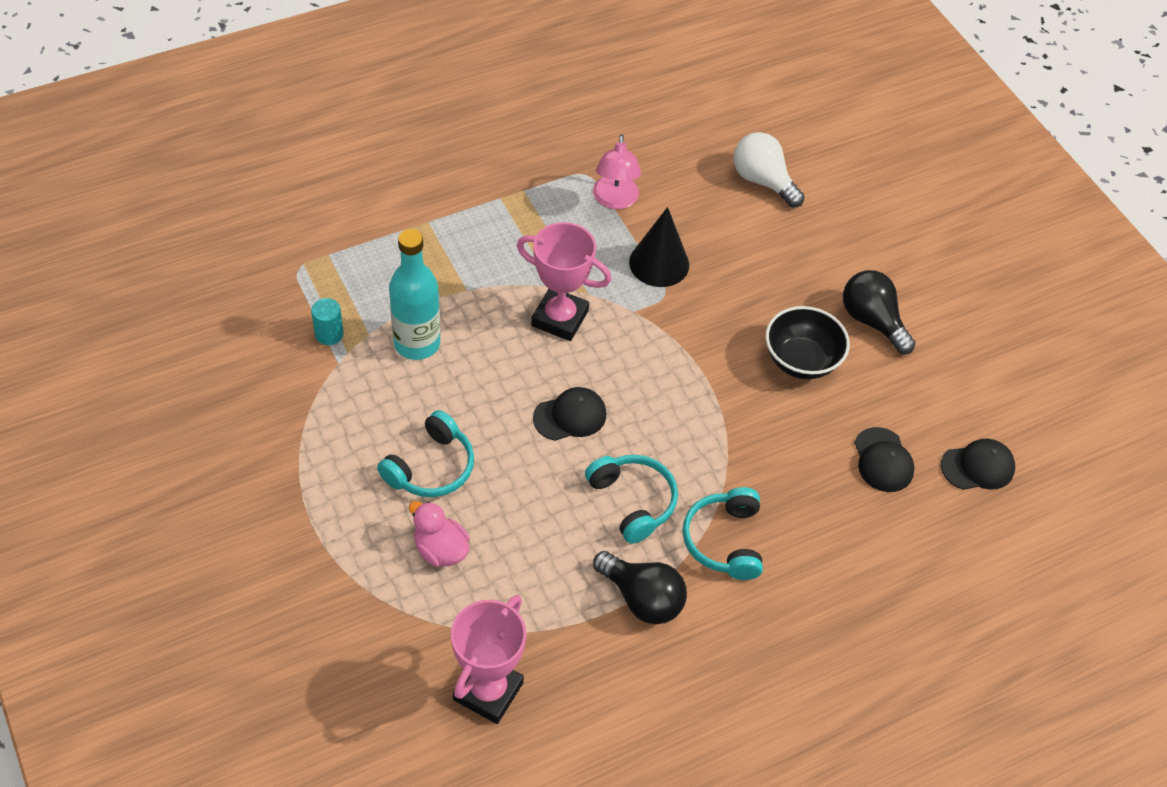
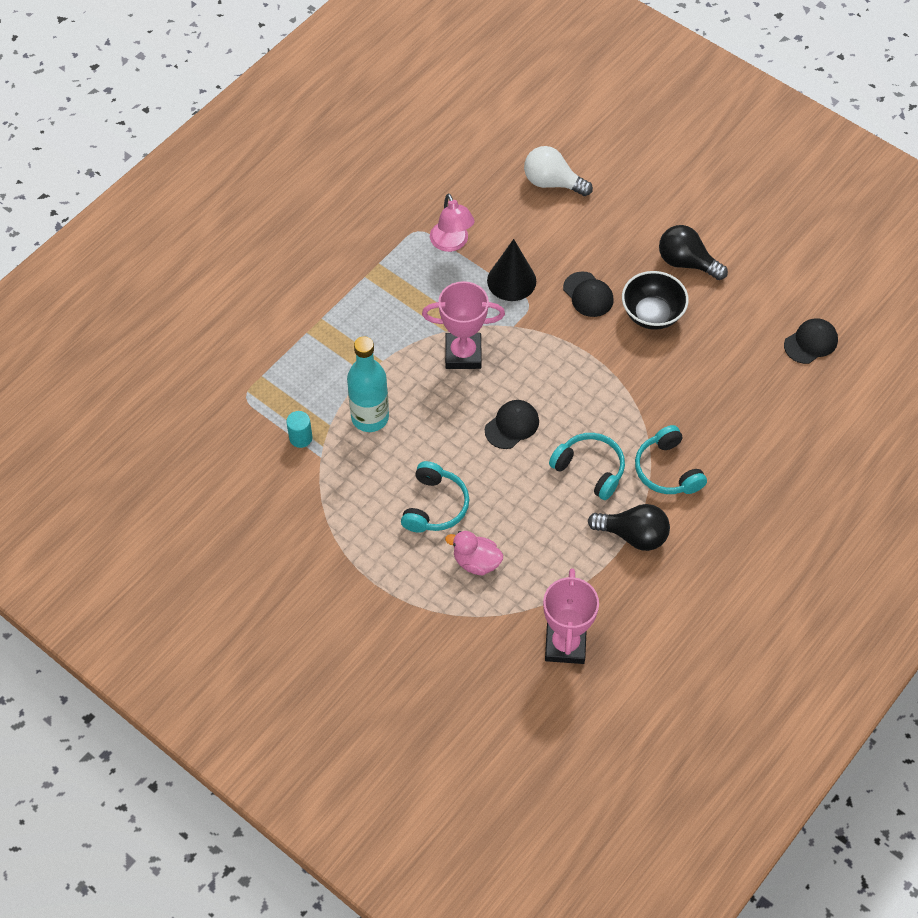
camera: 20 degrees left, 5 degrees up
black cap [854,427,914,492] -> black cap moved to [563,272,613,317]

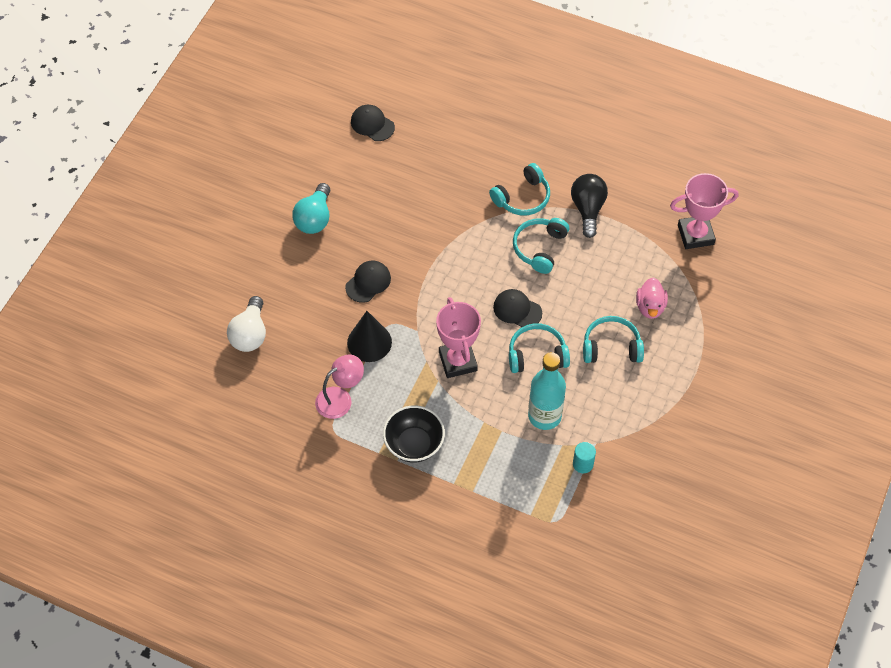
camera: 105 degrees left, 0 degrees up
black bowl [622,271,689,330] -> black bowl moved to [383,405,445,463]
black light bulb [659,225,728,280] -> turquoise light bulb [292,183,330,234]
none -> turquoise headphones [509,323,570,373]

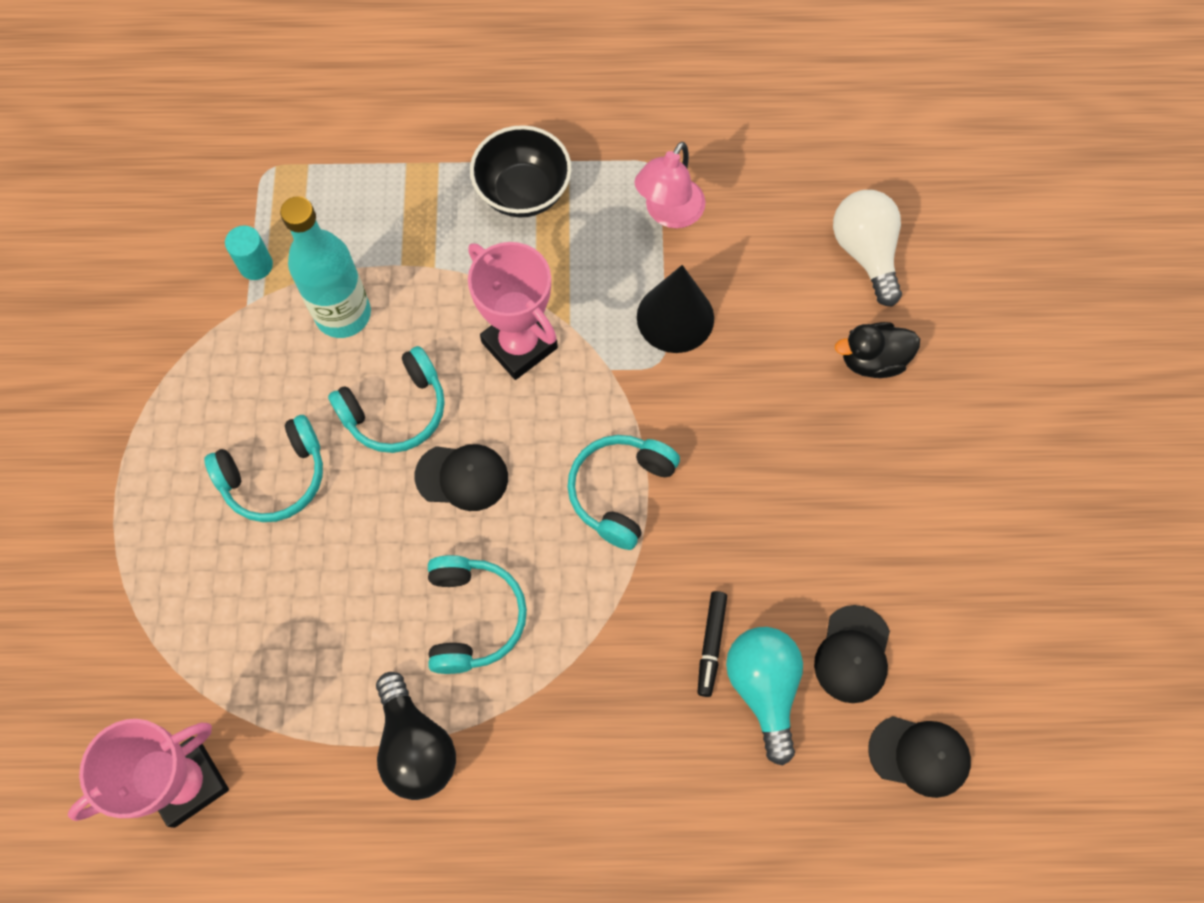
camera: 155 degrees right, 10 degrees up
turquoise light bulb [292,183,330,234] -> turquoise light bulb moved to [726,627,803,765]
black cap [345,261,391,303] -> black cap moved to [814,605,890,703]
turquoise headphones [489,163,550,215] -> turquoise headphones moved to [567,435,680,550]
pink duck [636,277,668,319] -> none
none -> black marker [697,591,727,697]
none -> black duck [835,322,920,378]

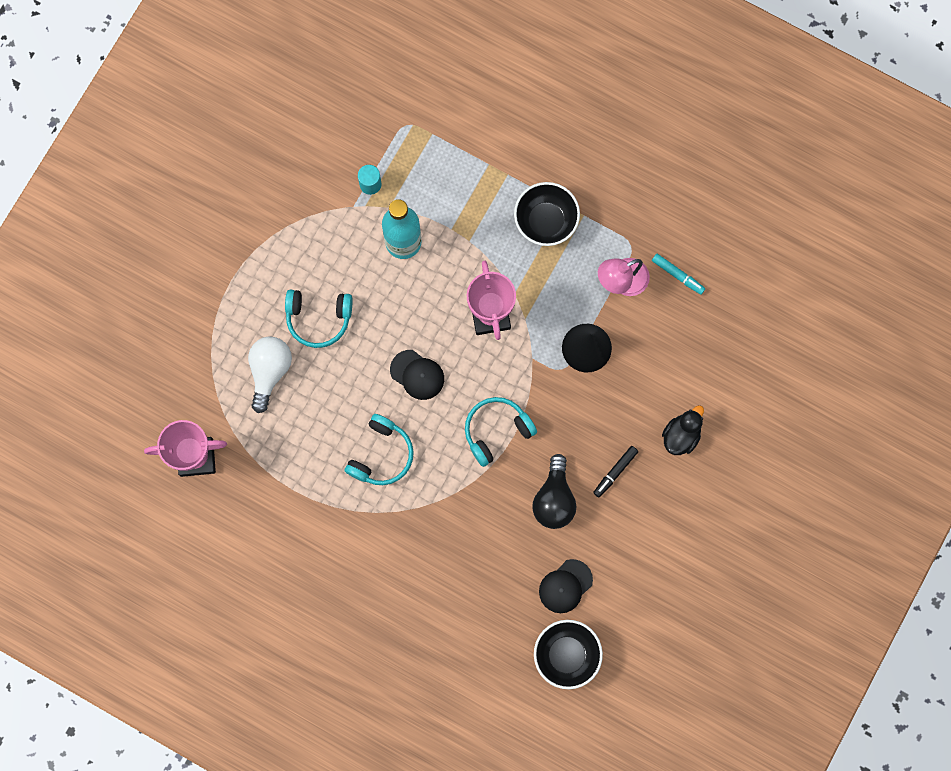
camera: 30 degrees right, 10 degrees up
turquoise headphones [328,346,445,453] -> none
black light bulb [376,672,456,800] -> black light bulb moved to [532,454,576,529]
black marker [697,591,727,697] -> black marker moved to [593,446,638,497]
turquoise light bulb [726,627,803,765] -> none
white light bulb [833,190,902,307] -> white light bulb moved to [248,336,292,413]
black duck [835,322,920,378] -> black duck turned 105 degrees clockwise [662,405,704,455]
black cap [868,716,971,798] -> black bowl [534,620,603,689]
none -> turquoise marker [652,254,705,295]

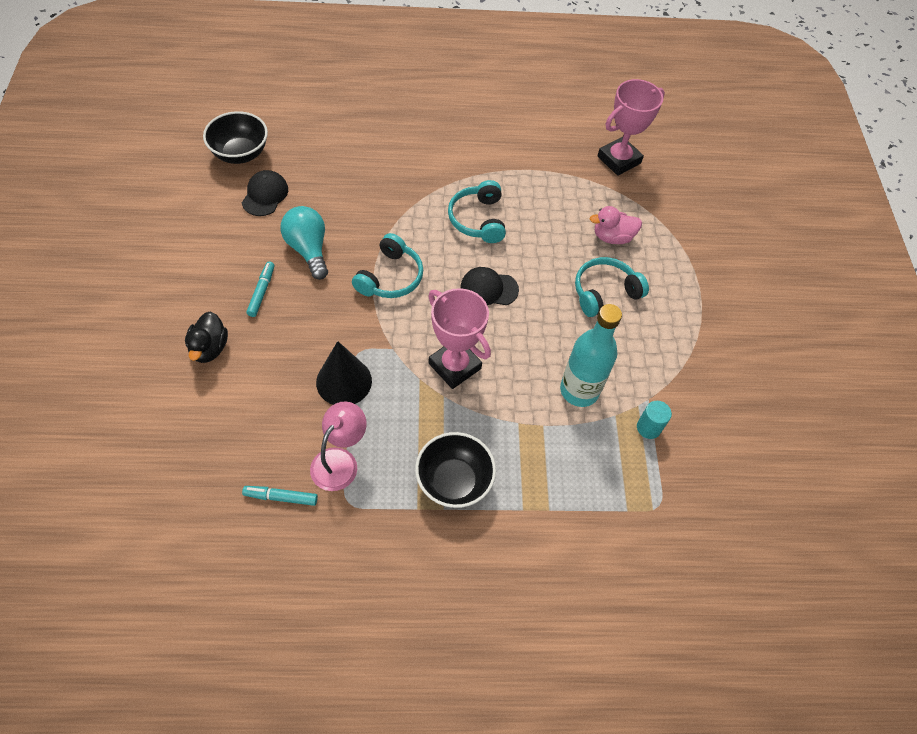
camera: 145 degrees right, 20 degrees down
white light bulb [248,336,292,413] -> pink duck [590,206,642,244]
black light bulb [532,454,576,529] -> turquoise light bulb [281,206,328,280]
black marker [593,446,638,497] -> turquoise marker [246,262,275,317]

